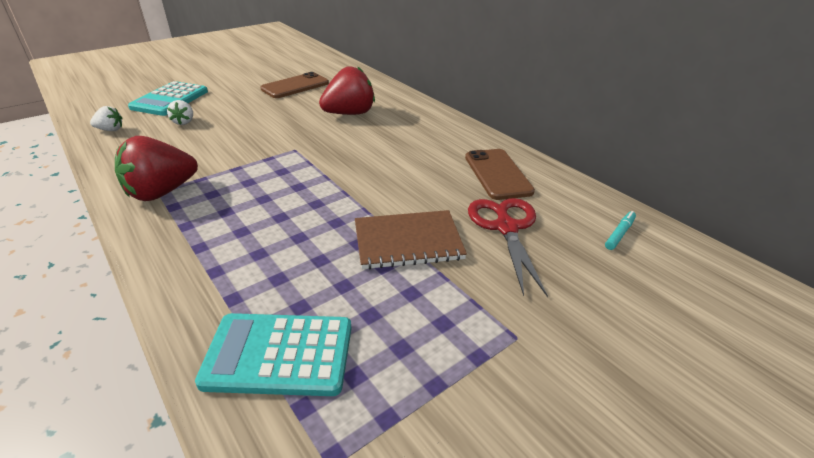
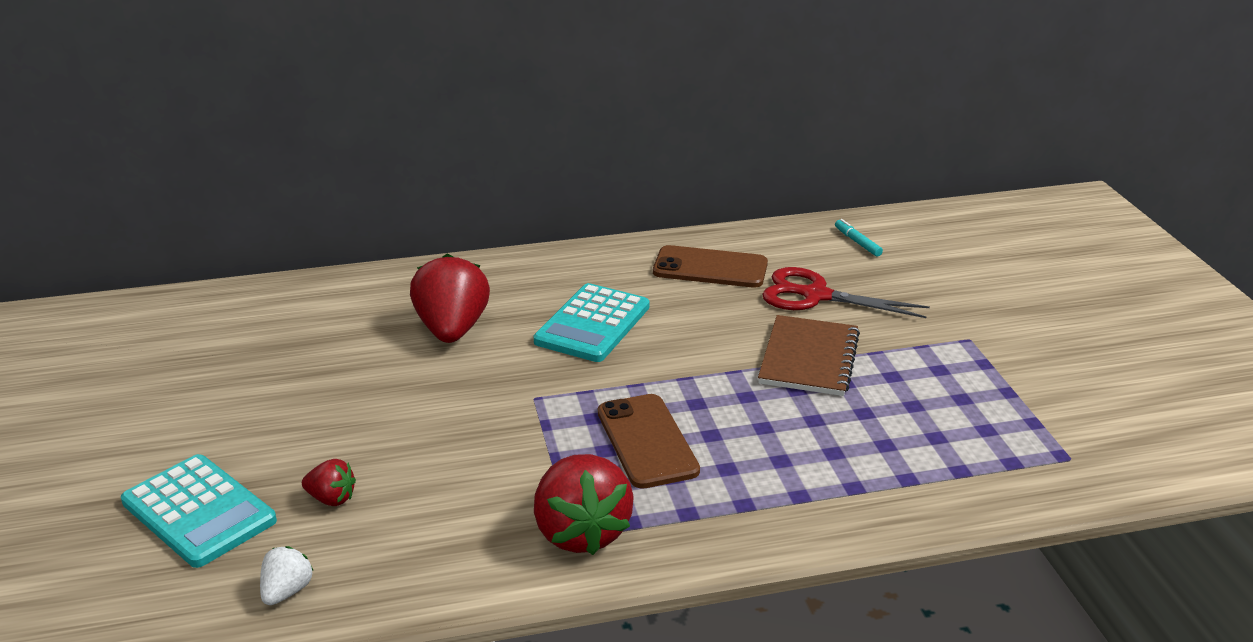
camera: 65 degrees left, 5 degrees down
white strawberry [167,100,193,125] -> red strawberry [302,459,356,506]
turquoise calculator [195,313,352,396] -> turquoise calculator moved to [534,283,649,362]
brown phone [260,72,329,98] -> brown phone moved to [598,394,700,489]

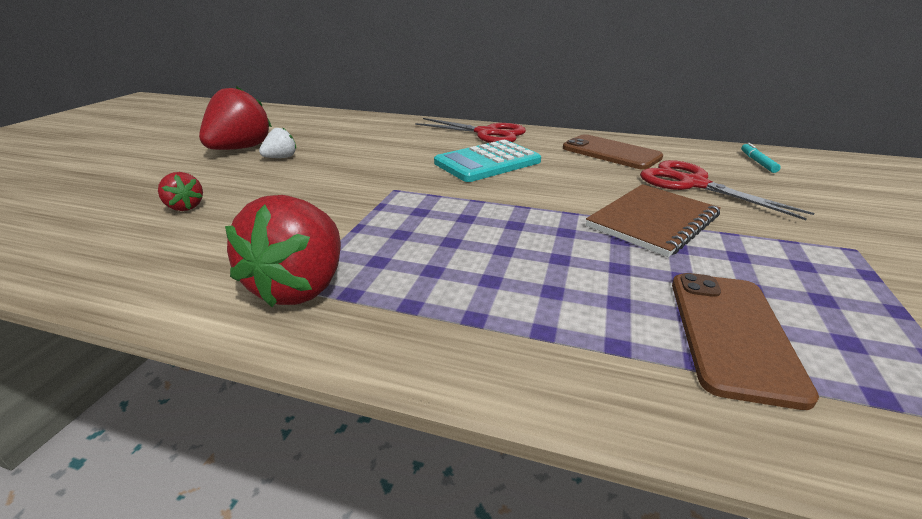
camera: 30 degrees right, 0 degrees up
turquoise calculator [121,454,277,568] -> none
white strawberry [260,546,314,605] -> white strawberry moved to [259,127,296,158]
red strawberry [410,254,490,343] -> red strawberry moved to [199,86,272,150]
brown phone [598,394,700,489] -> brown phone moved to [672,273,819,410]
none -> red scissors [415,118,526,143]

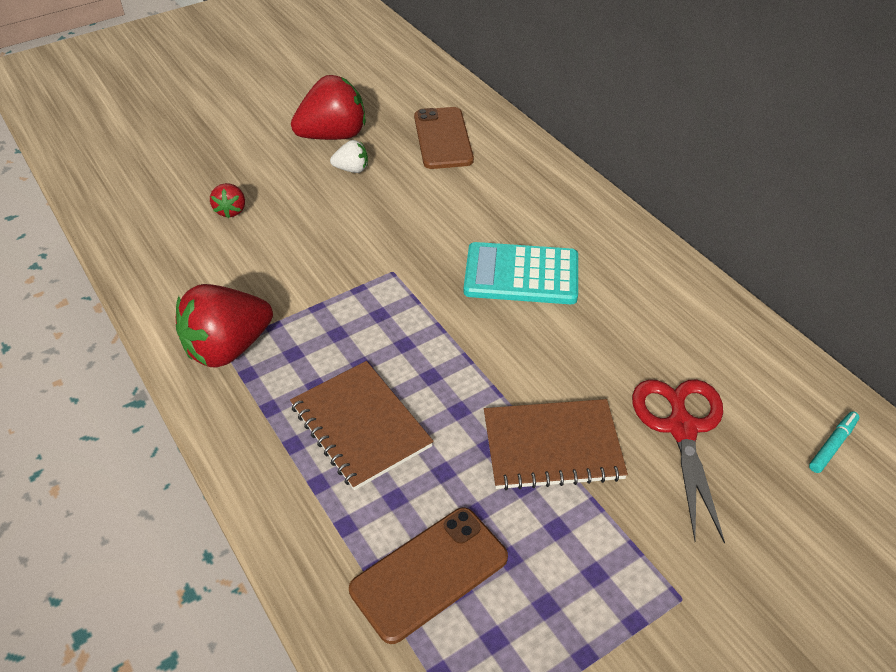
camera: 40 degrees right, 15 degrees up
red scissors [415,118,526,143] -> none
brown phone [563,134,663,170] -> brown phone moved to [414,107,474,169]
none -> brown notebook [290,361,434,490]

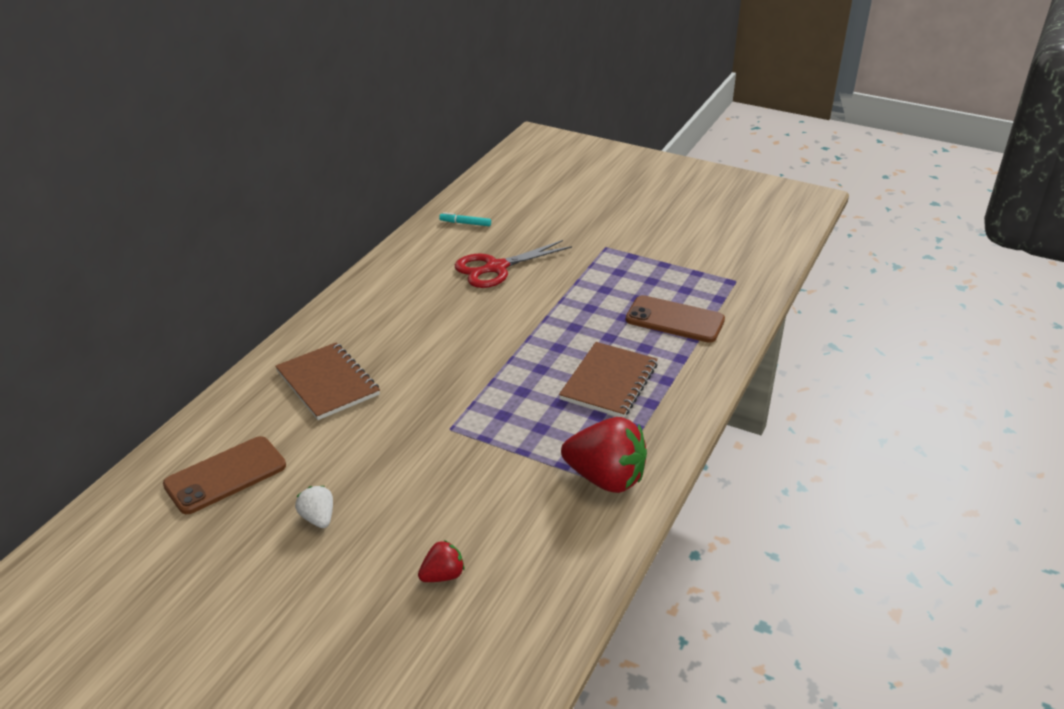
camera: 120 degrees left, 10 degrees down
red strawberry [291,75,366,140] -> none
turquoise calculator [464,242,578,304] -> none
brown notebook [484,399,628,490] -> brown notebook moved to [275,343,380,420]

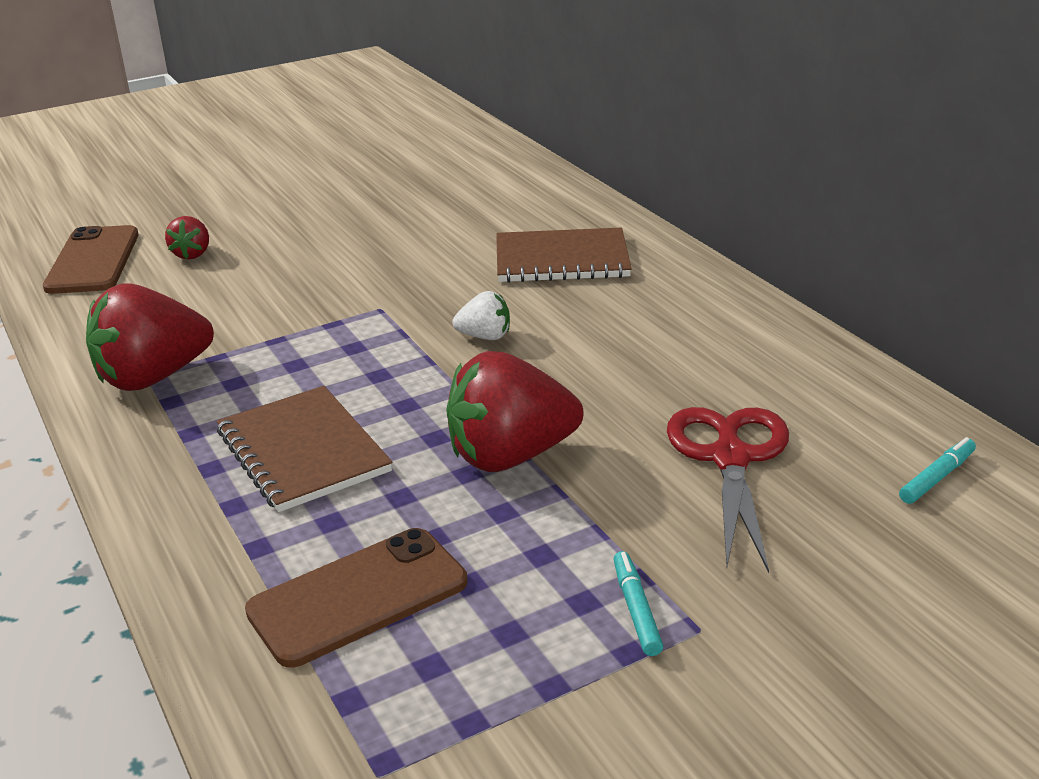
camera: 125 degrees right, 5 degrees down
brown phone [163,436,286,514] -> brown phone moved to [43,225,139,294]
white strawberry [295,486,333,528] -> white strawberry moved to [452,291,510,340]
none -> red strawberry [446,351,584,472]
none -> turquoise marker [613,551,663,656]

